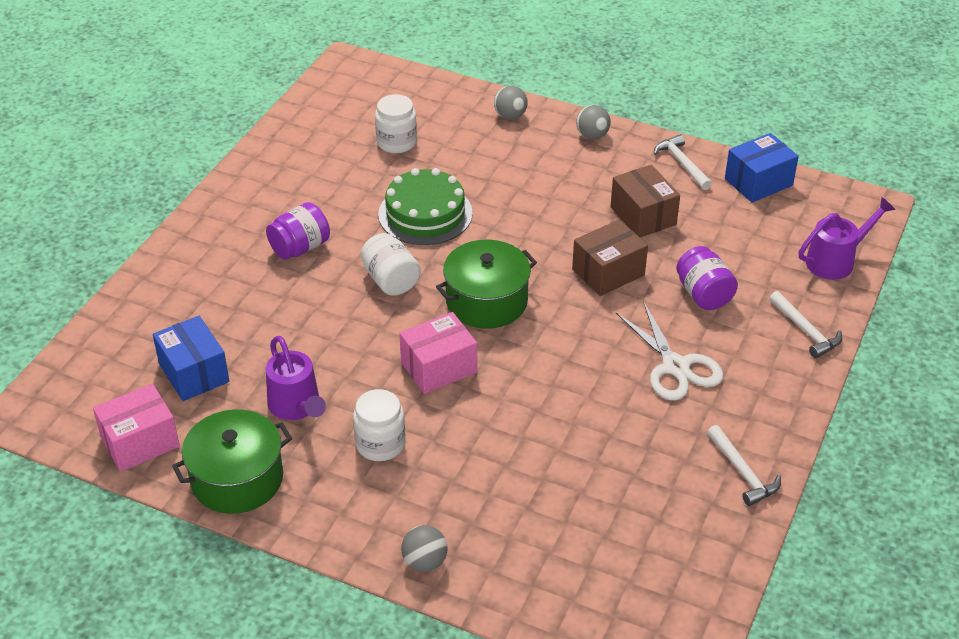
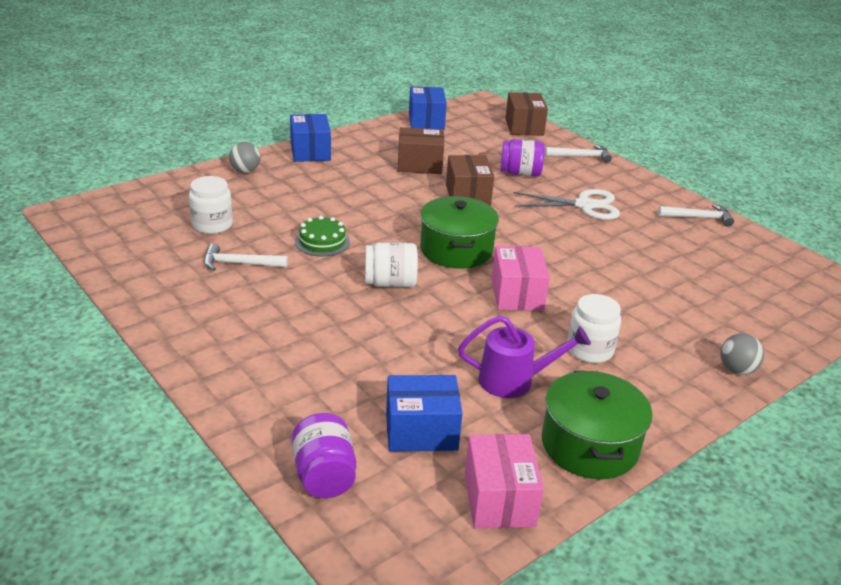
camera: 65 degrees left, 10 degrees down
purple jar [266,202,330,260] -> purple jar moved to [292,413,356,498]
green cake [378,168,473,245] -> green cake [295,216,350,257], size x0.61
grey ball [576,105,611,139] -> blue box [290,114,331,162]
white hammer [654,134,712,190] -> white hammer moved to [204,243,288,271]
purple watering can [799,197,896,280] -> brown box [505,92,548,136]

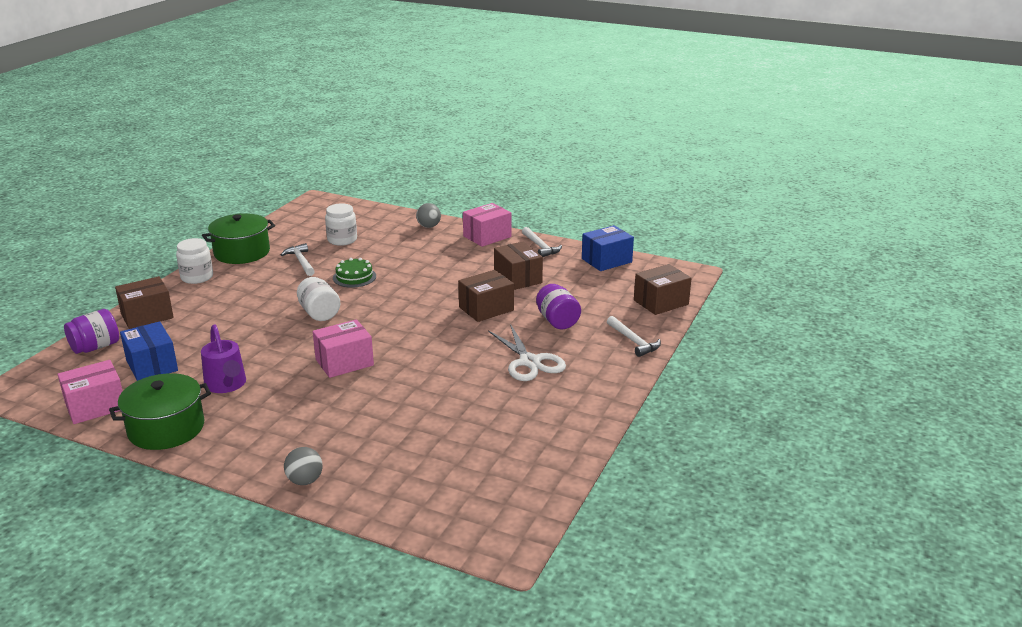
camera: 65 degrees right, 5 degrees down
blue box [290,114,331,162] -> pink box [463,203,511,247]
green pot [420,196,499,269] -> green pot moved to [202,213,275,264]
white jar [567,294,621,363] -> white jar moved to [176,238,213,284]
white hammer [658,204,734,226] -> white hammer moved to [522,227,562,257]
none -> brown box [115,276,174,329]

